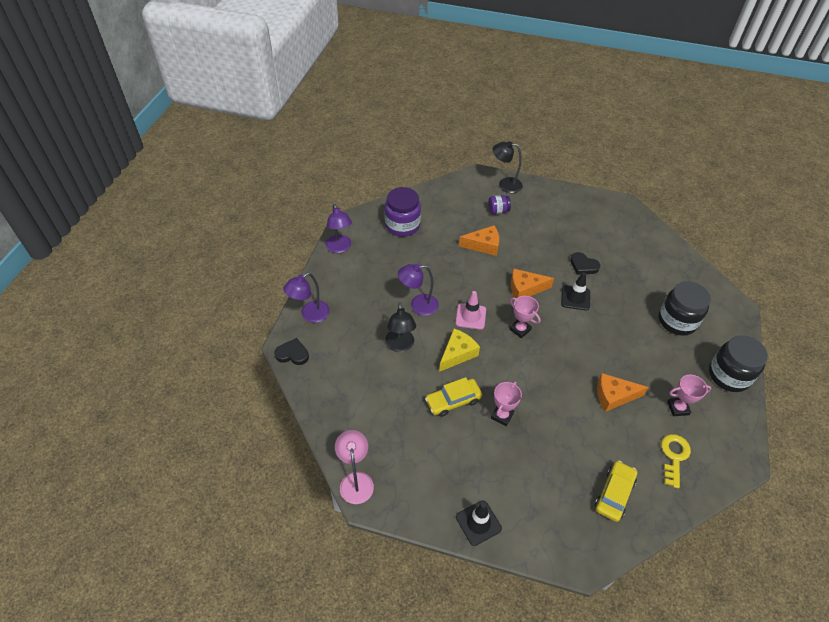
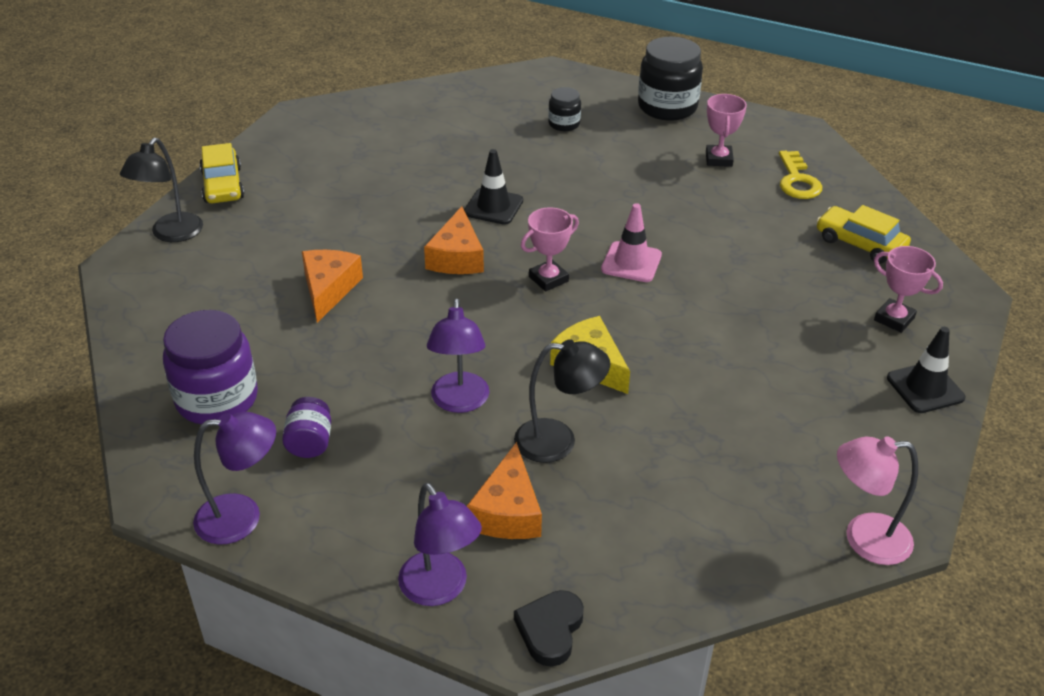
camera: 80 degrees left, 10 degrees down
yellow car [425,377,482,417] -> yellow car moved to [199,143,244,203]
pink traffic cone [456,291,486,330] -> pink traffic cone moved to [601,203,662,282]
purple jar [488,195,511,214] -> purple jar moved to [282,397,331,458]
pink trophy [491,381,522,426] -> pink trophy moved to [874,246,943,333]
black heart [570,252,600,275] -> none
orange cheese [597,373,649,412] -> orange cheese moved to [467,442,542,539]
black jar [659,281,711,336] -> black jar [548,87,581,131], size x0.52
yellow key [661,434,691,488] -> yellow key turned 120 degrees counterclockwise [779,151,822,199]

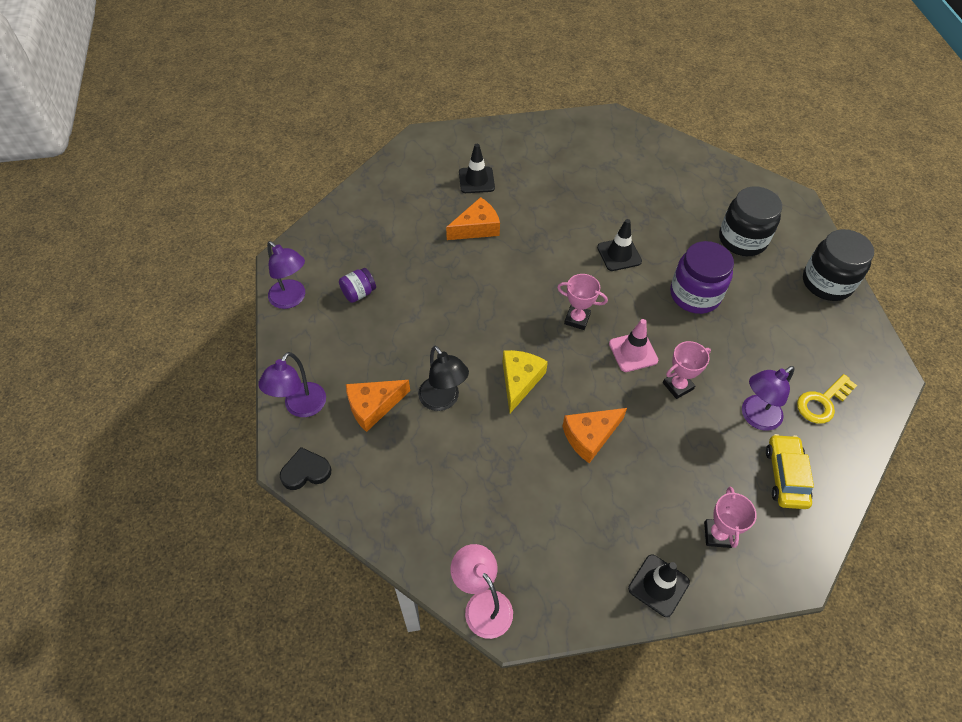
camera: 55 degrees right, 15 degrees up
black lamp [120,138,203,242] -> none
purple jar [163,310,258,424] -> purple jar moved to [670,241,734,314]
yellow car [199,143,244,203] -> none
orange cheese [424,206,484,274] -> orange cheese moved to [562,408,627,463]
purple lamp [427,298,489,413] -> purple lamp moved to [742,366,795,431]
black jar [548,87,581,131] -> black jar [719,186,782,256], size x1.92
pink trophy [706,94,747,167] -> pink trophy moved to [663,341,711,399]
none -> black traffic cone [459,144,495,193]

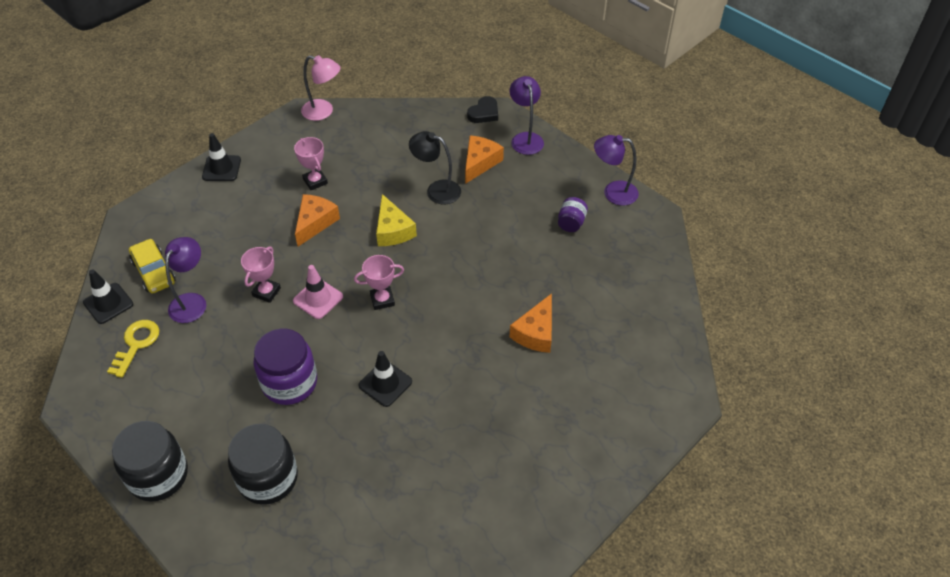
camera: 145 degrees right, 5 degrees down
black traffic cone [459,144,495,193] -> black traffic cone moved to [83,269,133,324]
pink trophy [704,487,757,548] -> pink trophy moved to [294,137,328,190]

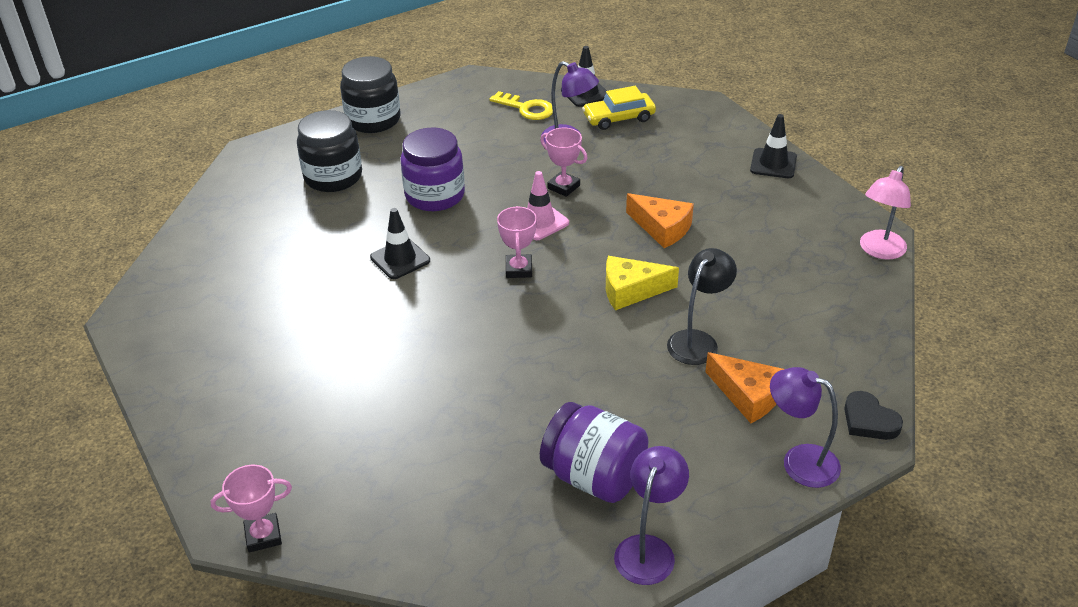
camera: 105 degrees right, 10 degrees down
pink trophy [294,137,328,190] -> pink trophy moved to [211,465,292,552]
purple lamp [510,76,544,155] -> purple lamp turned 150 degrees counterclockwise [770,367,841,488]
orange cheese [510,293,552,353] -> none
purple jar [558,197,588,232] -> purple jar [540,402,649,503], size x1.92

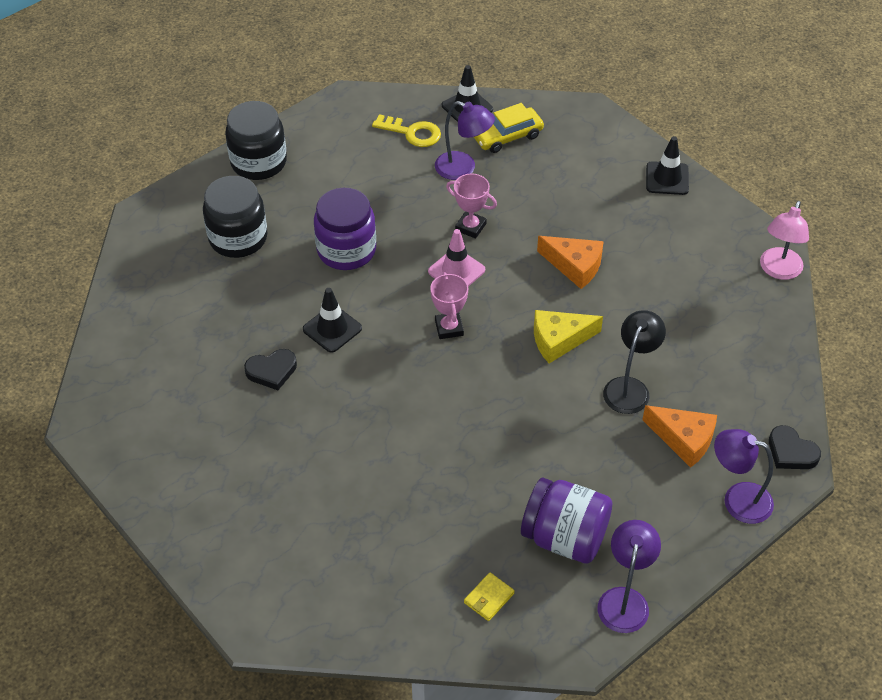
camera: 10 degrees left, 10 degrees up
pink trophy [211,465,292,552] -> none
none -> black heart [244,349,297,390]
none -> yellow wallet [464,572,515,621]

